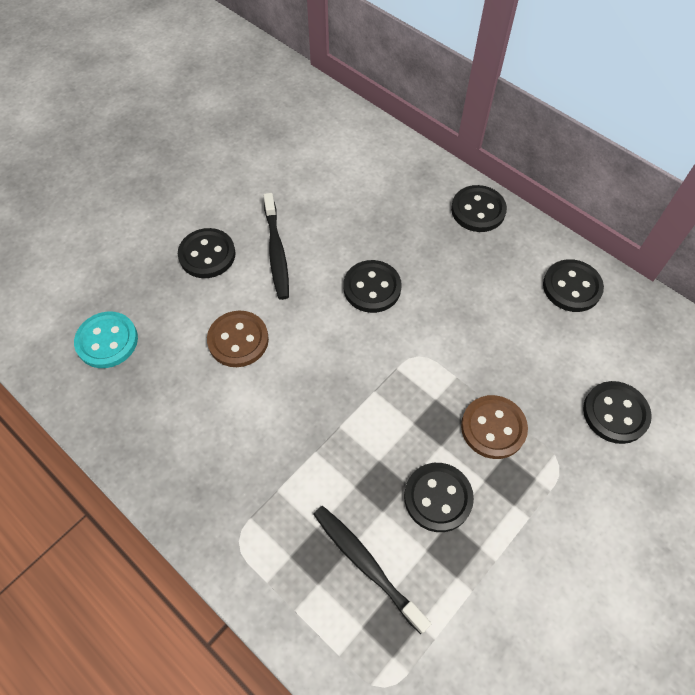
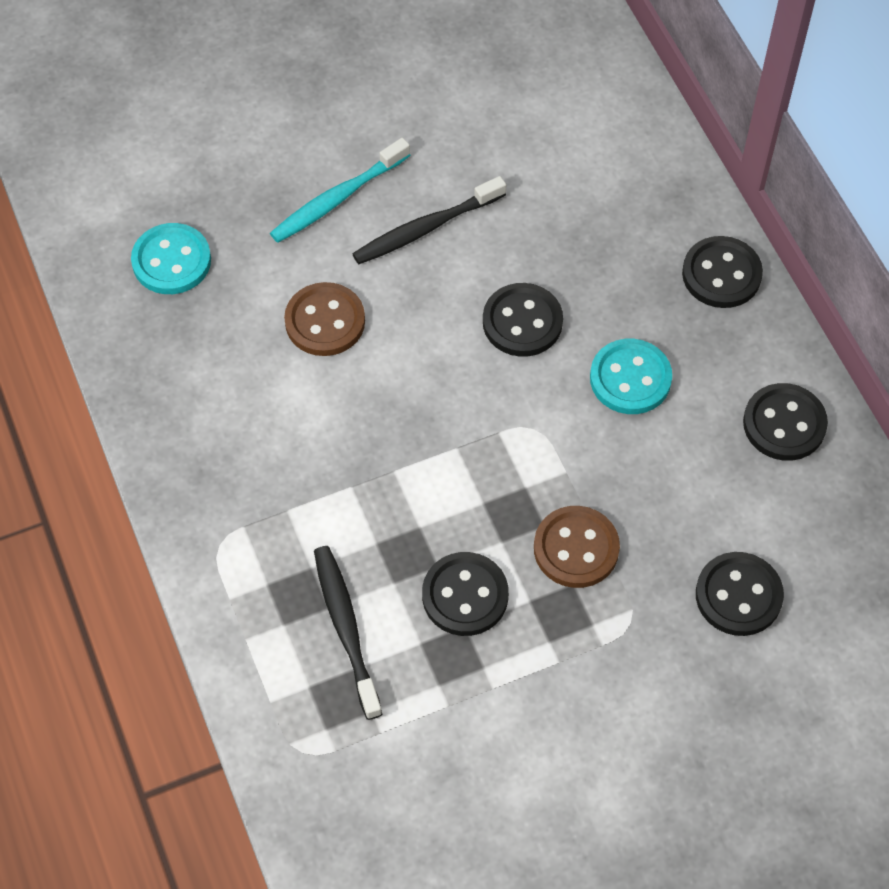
camera: 25 degrees right, 0 degrees up
black button [178,228,235,278] -> turquoise toothbrush [270,138,411,243]
black toothbrush [263,193,289,300] -> black toothbrush turned 45 degrees clockwise [352,176,506,264]
none -> turquoise button [590,339,672,414]

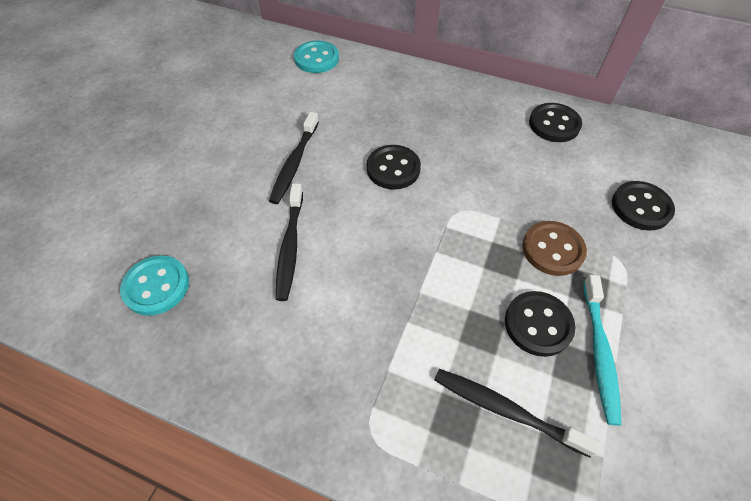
camera: 45 degrees left, 5 degrees down
turquoise toothbrush [270,138,411,243] -> turquoise toothbrush moved to [583,275,622,426]
brown button [284,282,365,356] -> black toothbrush [276,183,303,301]
turquoise button [590,339,672,414] -> turquoise button moved to [294,41,339,73]
black button [682,236,763,308] -> none

